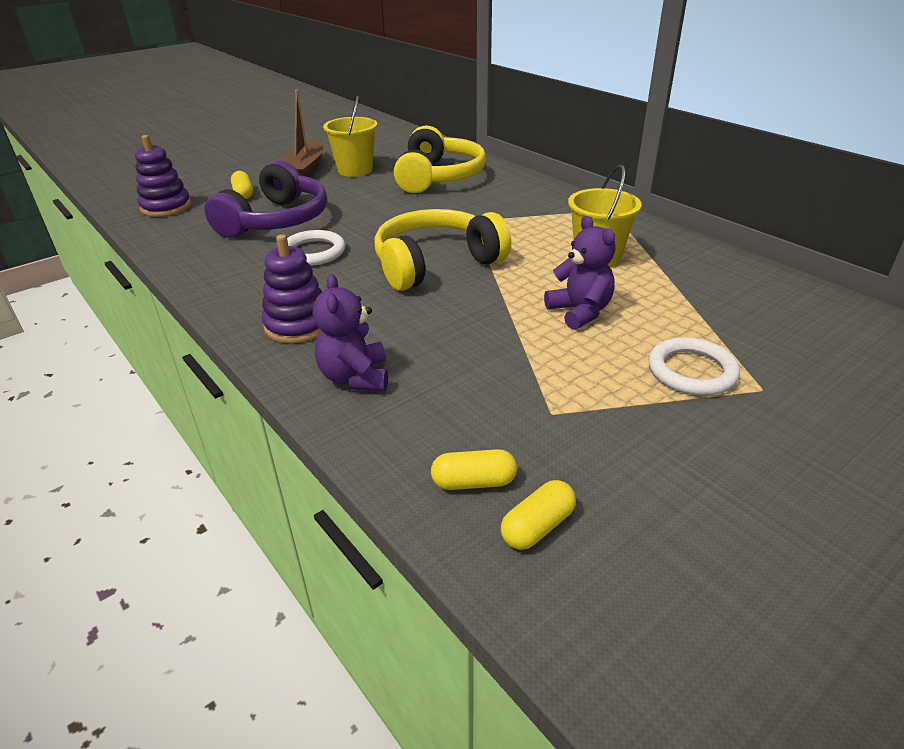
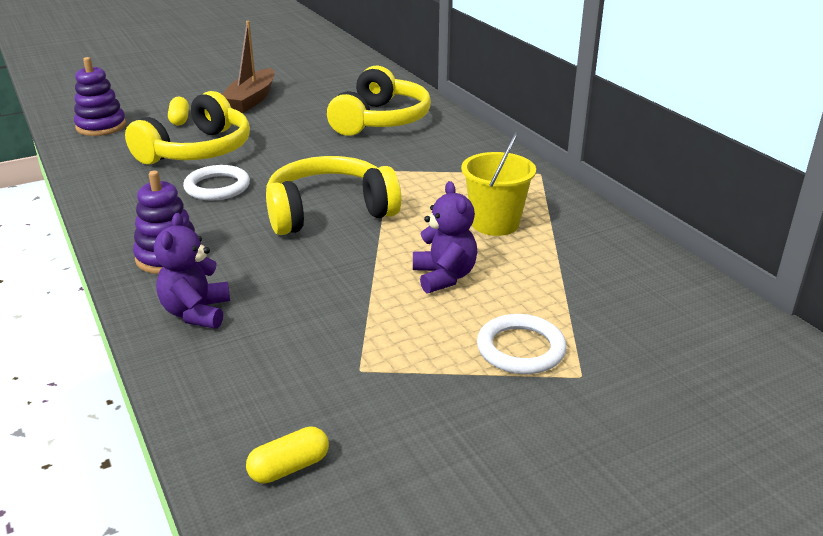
camera: 10 degrees right, 5 degrees down
purple headphones [204,160,327,238] -> yellow headphones [125,91,250,164]
yellow bucket [323,95,377,177] -> none
yellow capsule [431,449,517,490] -> none

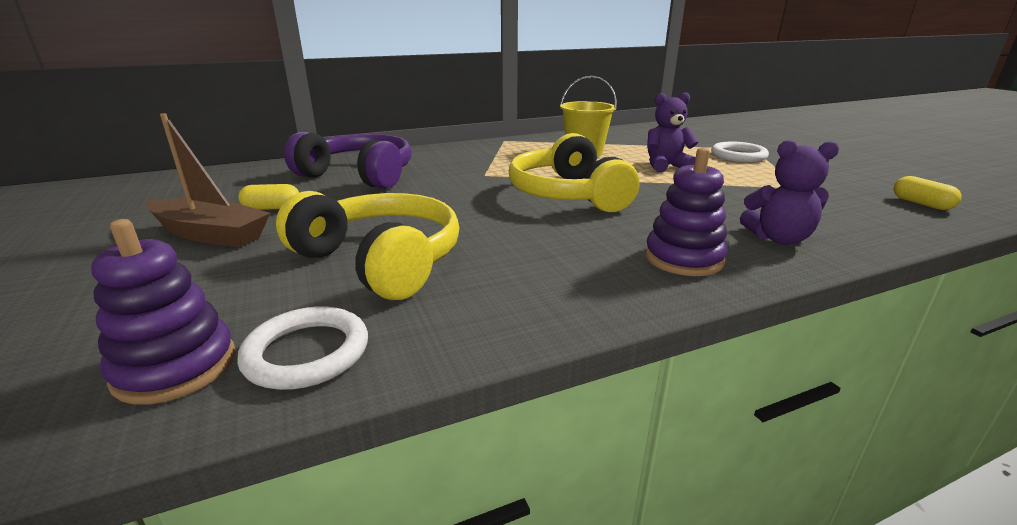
camera: 85 degrees left, 5 degrees down
yellow capsule [168,97,189,126] -> yellow capsule moved to [238,184,299,210]
white ring [183,165,250,201] -> white ring moved to [237,306,368,390]
yellow headphones [327,66,431,136] -> purple headphones [284,132,411,189]

